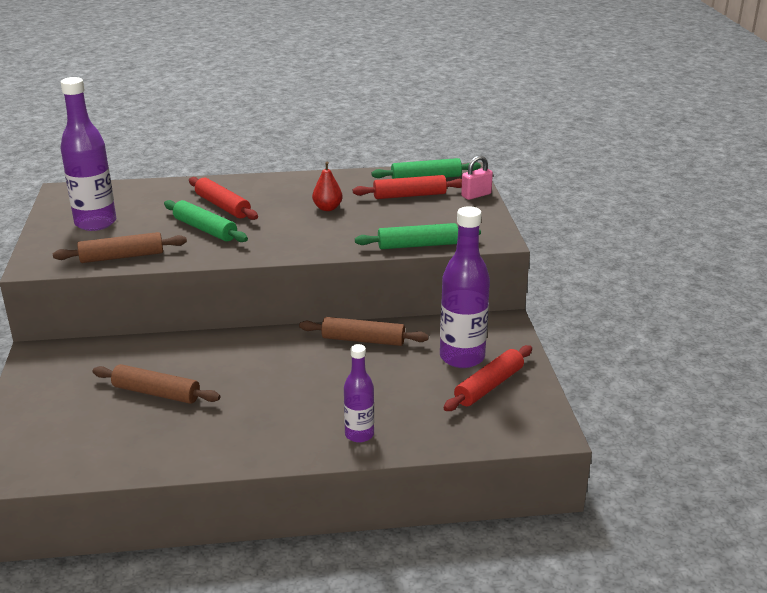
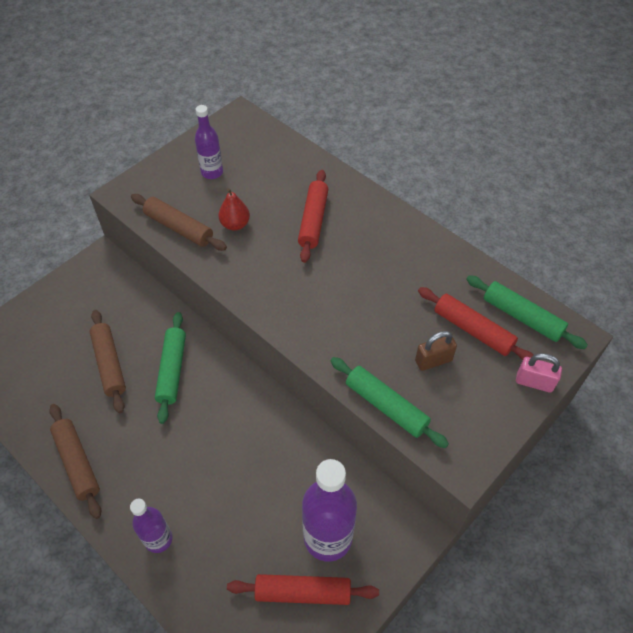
camera: 50 degrees right, 25 degrees up
purple bottle [60,77,116,231] -> purple bottle [195,105,223,179], size x0.58
green rolling pin [164,200,248,242] -> green rolling pin moved to [155,312,186,424]
brown rolling pin [299,317,429,346] -> brown rolling pin moved to [49,404,101,519]
red pear [312,162,343,211] -> red pear moved to [218,188,250,230]
none -> brown padlock [415,331,457,371]

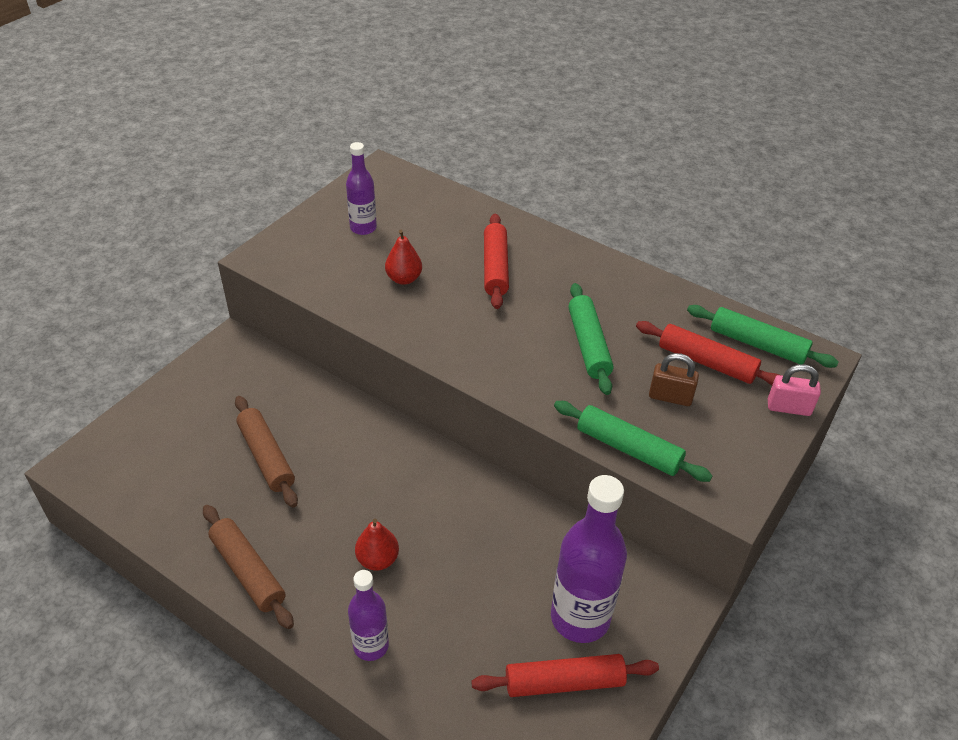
camera: 10 degrees left, 10 degrees down
brown rolling pin [131,194,227,251] -> none
green rolling pin [155,312,186,424] -> green rolling pin moved to [568,283,613,395]
brown padlock [415,331,457,371] -> brown padlock turned 45 degrees clockwise [649,353,699,406]
none -> red pear [355,518,399,571]

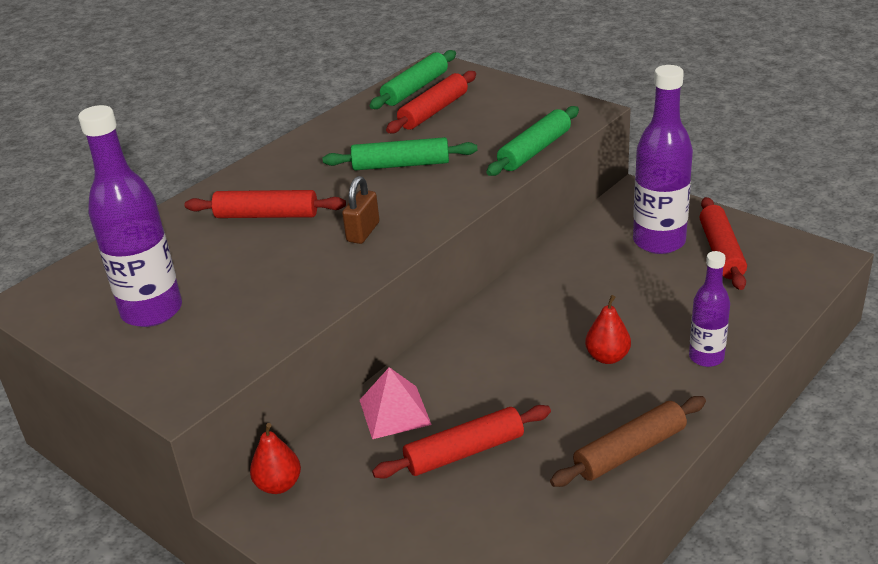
camera: 80 degrees left, 10 degrees down
brown rolling pin [235,396,298,508] -> red rolling pin [372,405,551,479]
purple bottle [346,142,377,235] -> purple bottle [78,105,182,327], size x1.74
red pear [385,230,422,285] -> red pear moved to [250,423,301,494]
brown padlock [649,353,699,406] -> brown padlock moved to [342,176,380,244]
pink padlock [768,364,821,416] -> none
none -> pink pyramid [360,367,432,439]

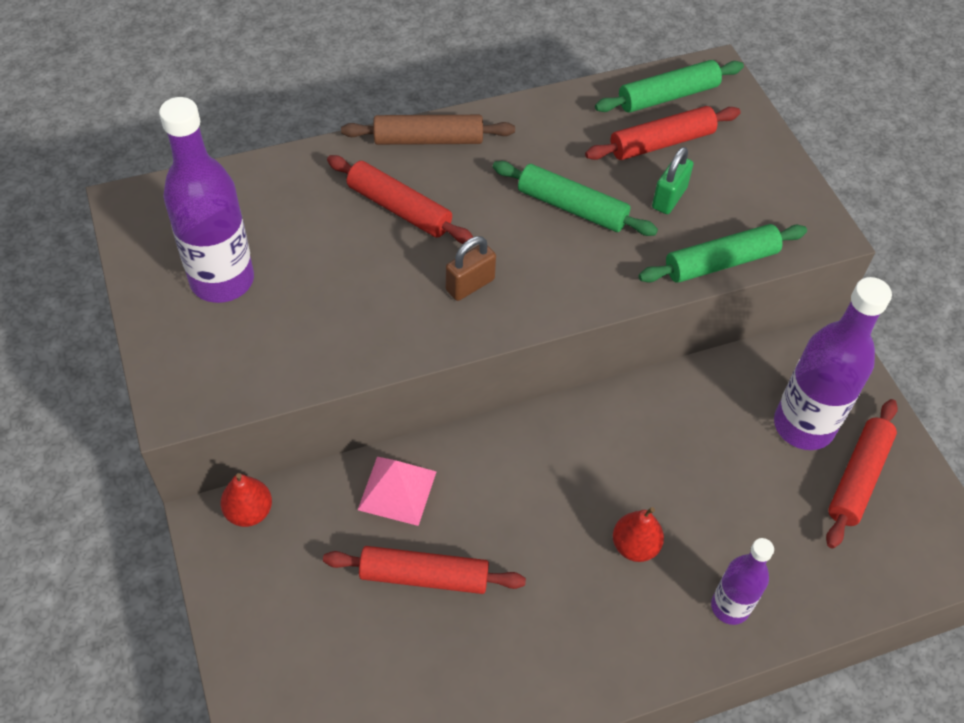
camera: 25 degrees right, 20 degrees up
brown rolling pin [550,396,706,487] -> brown rolling pin moved to [341,115,515,145]
none -> green padlock [652,147,694,214]

